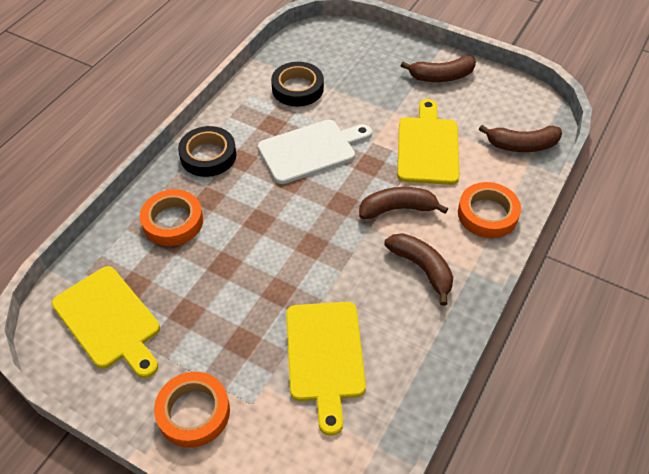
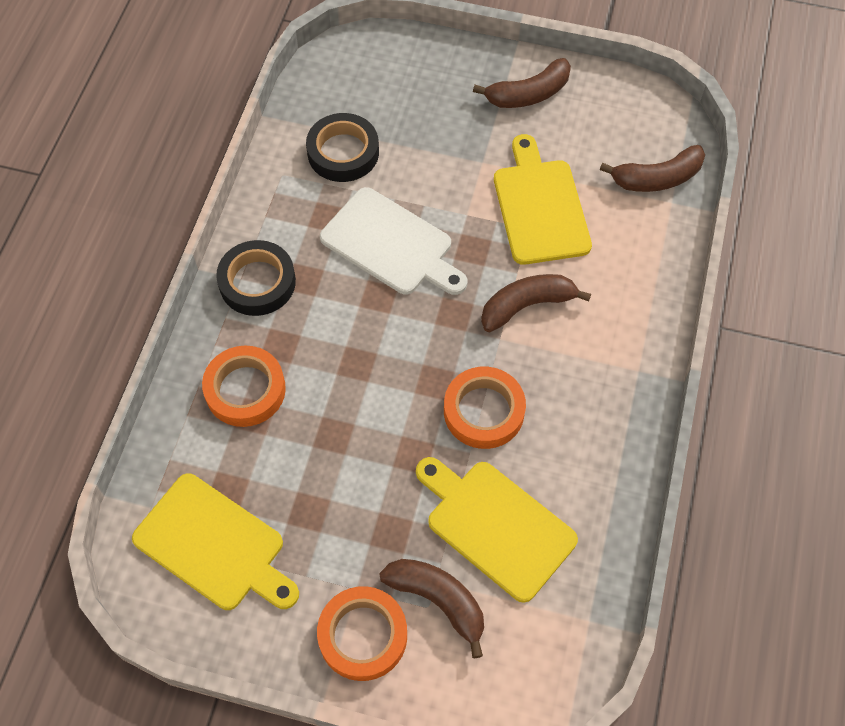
camera: 15 degrees left, 10 degrees up
white cutting board [258,120,372,184] -> white cutting board turned 75 degrees clockwise [320,187,467,295]
yellow cutting board [286,302,366,436] -> yellow cutting board turned 150 degrees clockwise [416,457,578,603]
brown banana [384,233,453,306] -> brown banana moved to [379,559,484,658]
orange tape [458,182,521,238] -> orange tape moved to [444,367,526,449]

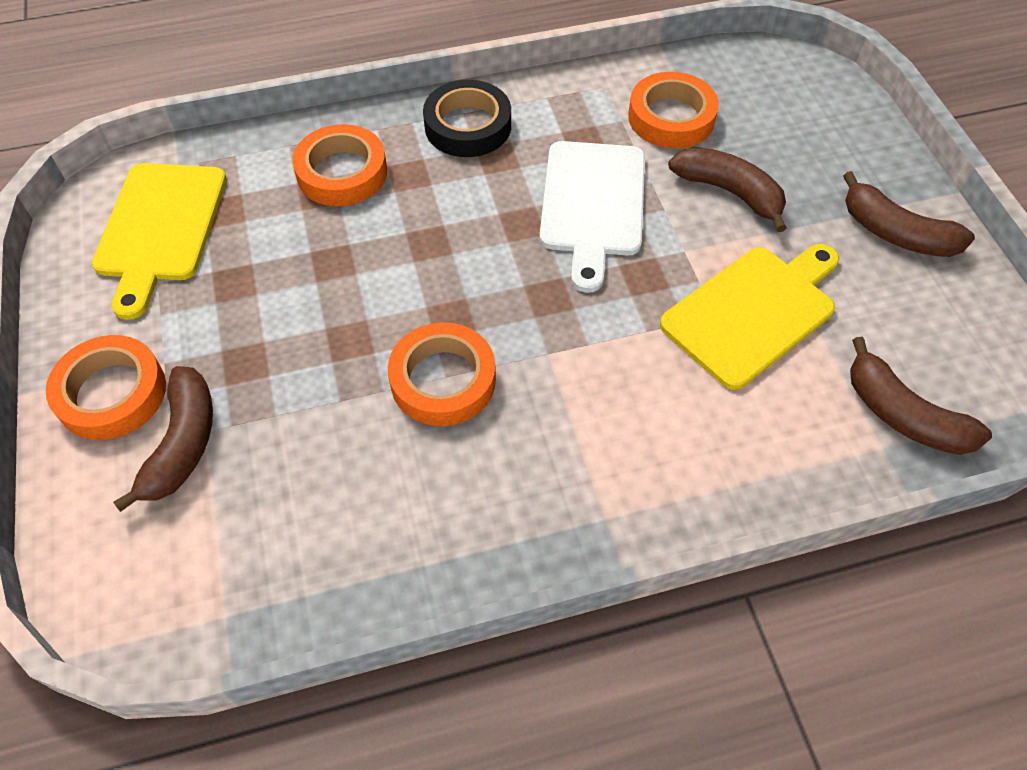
camera: 60 degrees right, 5 degrees down
black tape [306,113,379,182] -> orange tape [628,72,719,148]
yellow cutting board [416,457,578,603] -> none
brown banana [481,274,591,332] -> brown banana moved to [668,147,787,232]

